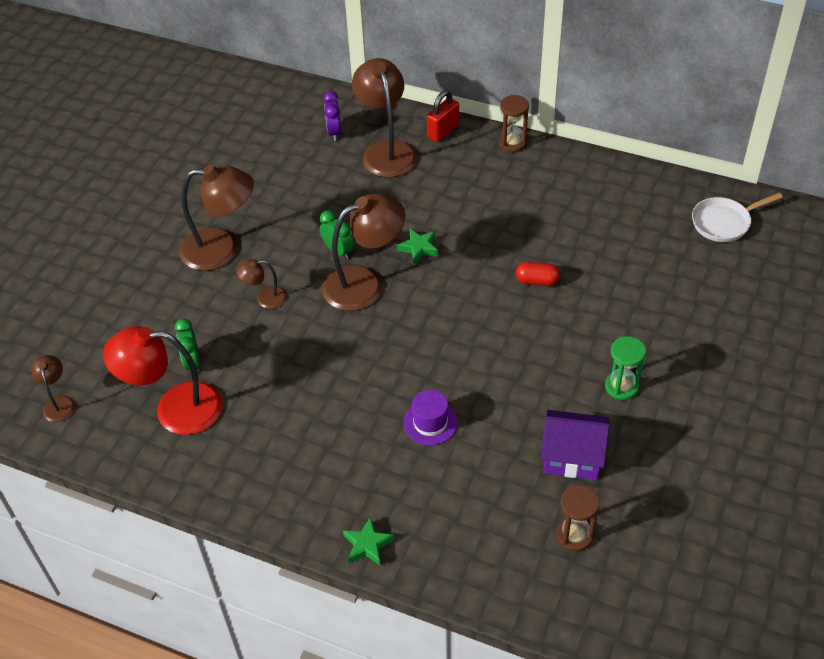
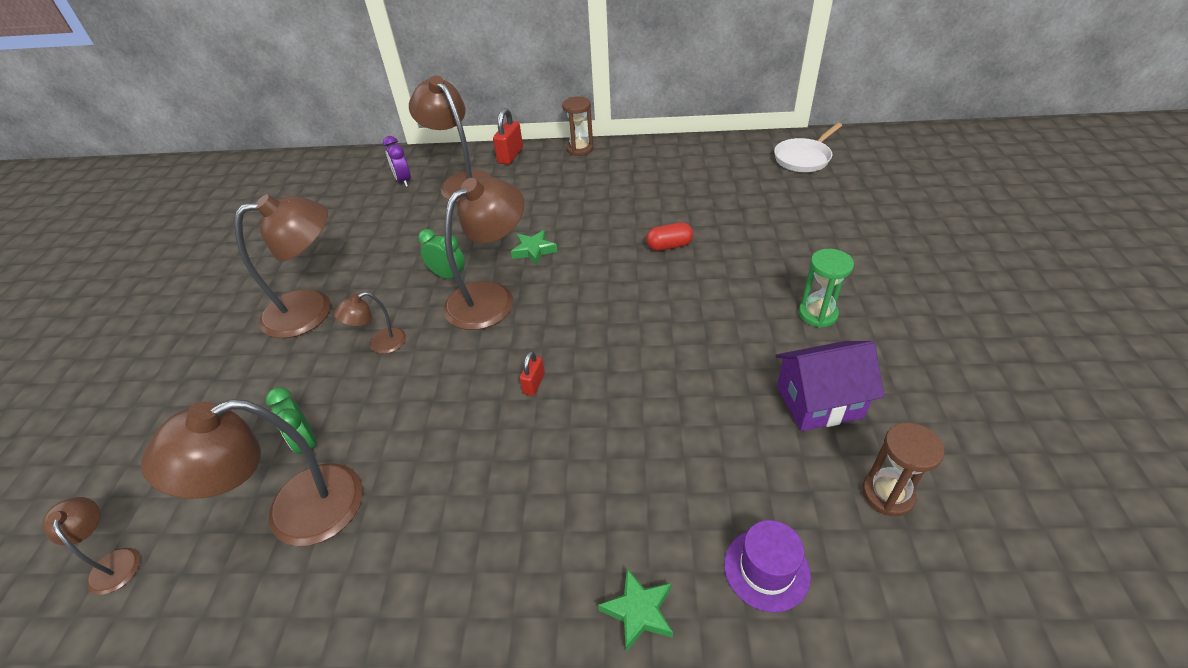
camera: 20 degrees left, 5 degrees down
red lamp [103,326,223,435] -> brown lamp [141,399,363,546]
purple hat [403,390,458,445] -> purple hat moved to [724,520,811,612]
none -> red padlock [520,351,545,396]

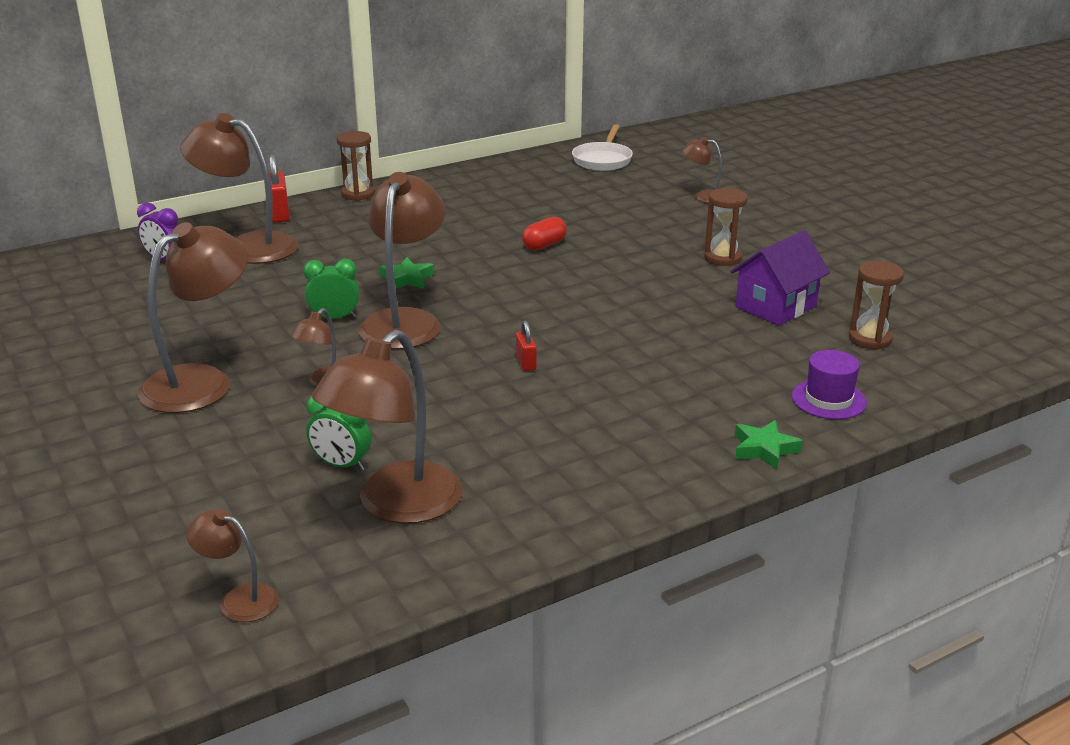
camera: 35 degrees left, 15 degrees down
green hourglass [799,249,854,328] -> brown hourglass [704,188,748,266]
none -> brown lamp [683,137,722,203]

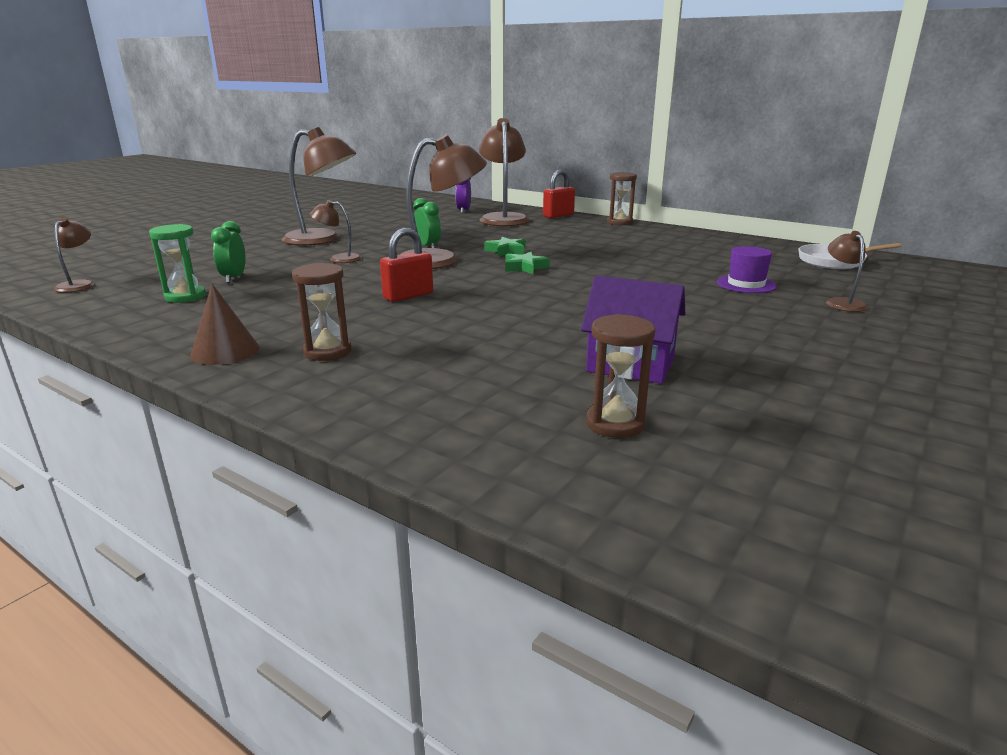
camera: 65 degrees right, 5 degrees down
brown lamp [312,330,462,524] -> green hourglass [149,224,206,303]
red padlock [516,320,536,371] -> red padlock [380,228,433,302], size x1.69
red capsule [522,217,567,251] -> none
brown hourglass [704,188,748,266] -> brown hourglass moved to [292,263,351,361]
green star [735,420,803,469] -> green star moved to [505,252,550,274]
purple hat [792,350,867,419] -> purple hat moved to [717,246,777,293]
none -> brown cone [190,284,259,365]

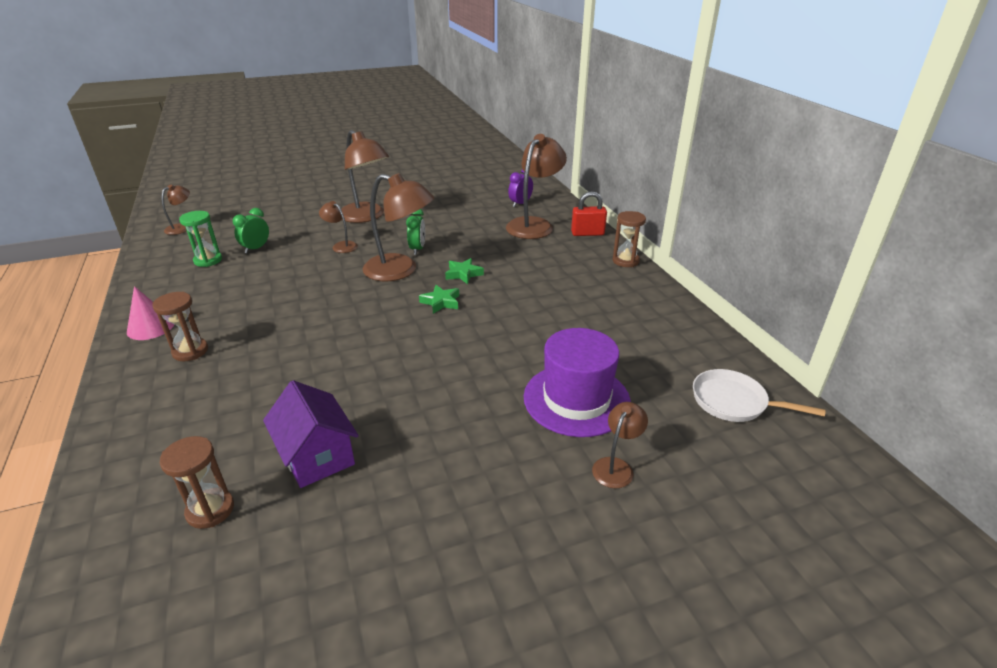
camera: 35 degrees right, 10 degrees up
brown cone [190,284,259,365] -> pink cone [127,286,174,340]
red padlock [380,228,433,302] -> none
purple hat [717,246,777,293] -> purple hat [524,328,631,437], size x1.81

